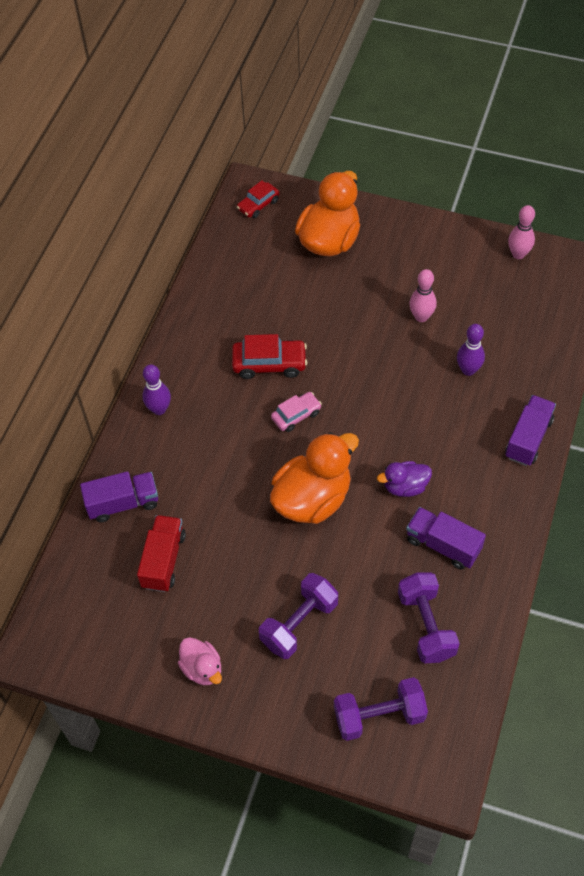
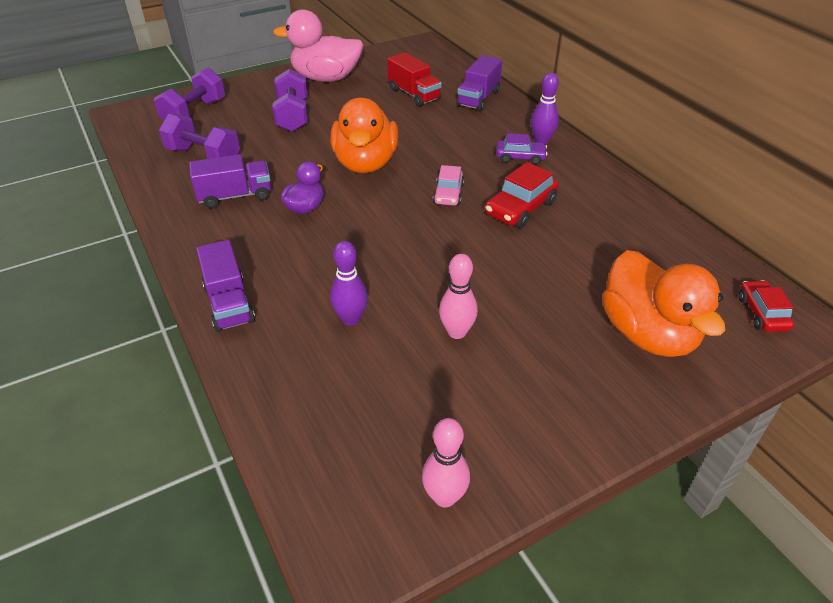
camera: 130 degrees right, 15 degrees down
pink duck [178,637,222,685] -> pink duck [273,9,363,82], size x1.89
none -> purple car [496,133,548,165]

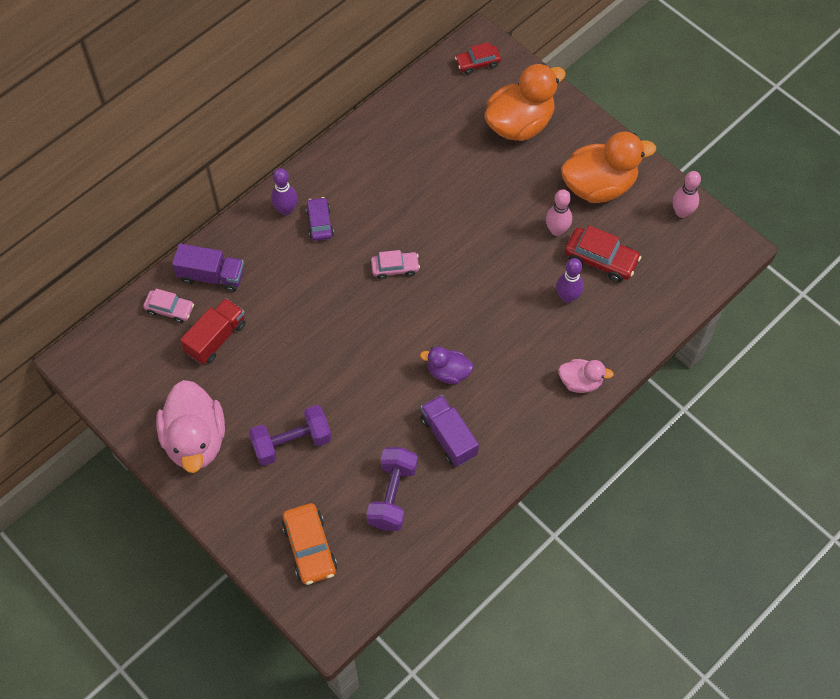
camera: 105 degrees left, 20 degrees up
purple dumbbell [154,68,225,120] -> orange car [282,503,337,585]
purple truck [196,240,255,332] -> pink duck [558,359,614,393]
orange duck [330,98,399,173] -> orange duck moved to [561,132,656,203]
red car [485,162,559,228] -> red car moved to [565,225,641,282]
none -> pink car [143,289,194,323]

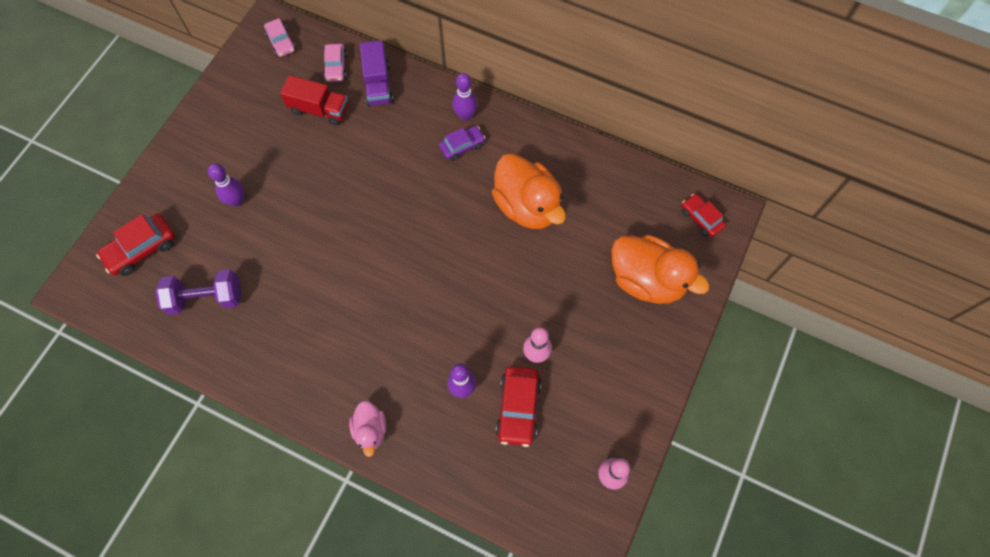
camera: 70 degrees right, 5 degrees up
pink duck [156,380,225,473] -> none
purple dumbbell [249,405,332,466] -> purple bowling pin [208,163,244,207]
orange car [282,503,337,585] -> red car [96,214,175,276]
pink car [371,250,420,280] -> pink car moved to [264,18,296,57]
purple duck [420,347,473,384] -> none
purple truck [420,395,479,467] -> none
orange duck [561,132,656,203] -> orange duck moved to [492,154,566,229]

